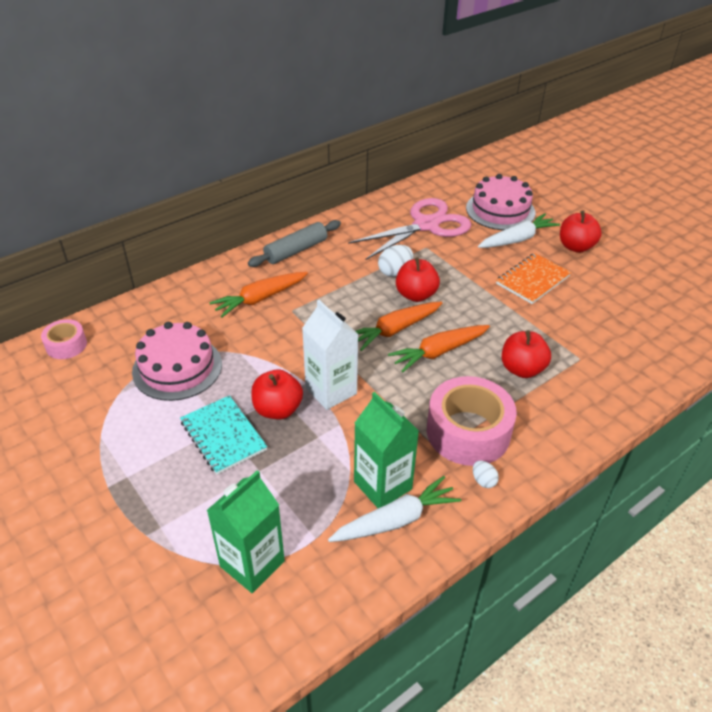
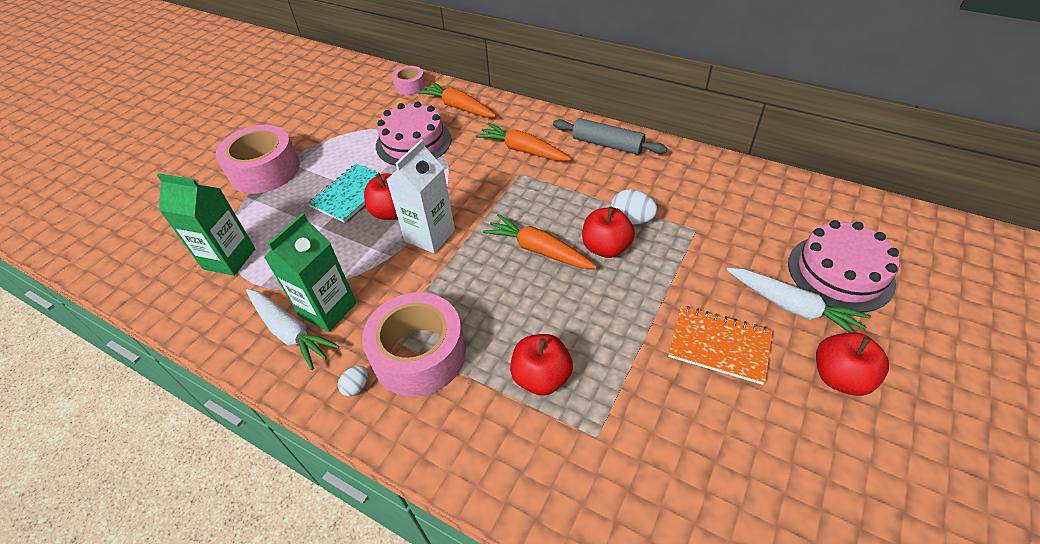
camera: 70 degrees right, 5 degrees up
pink scissors [348,198,472,260] -> none
orange carrot [388,325,490,372] -> orange carrot moved to [417,82,496,117]
none -> pink tape [216,125,300,194]

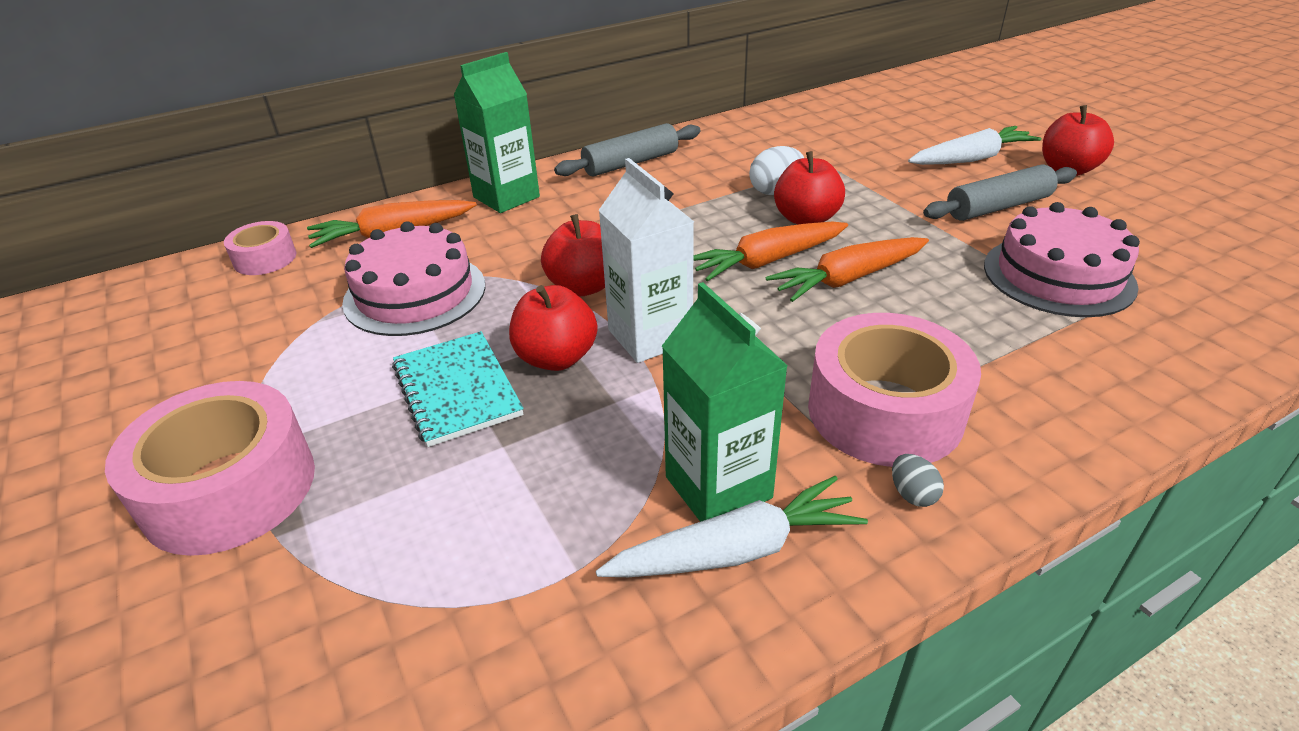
camera: 60 degrees left, 10 degrees down
green carton [157,173,255,276] -> green carton moved to [454,52,540,213]
white egg [338,366,368,396] -> grey egg [892,454,944,507]
orange carrot [476,123,571,161] -> orange carrot moved to [766,237,929,302]
red apple [510,334,573,395] -> red apple moved to [541,214,605,296]
orange notebook [668,306,773,385] -> grey rolling pin [923,165,1077,221]
pink cake [788,220,899,313] -> pink cake moved to [984,202,1140,317]

